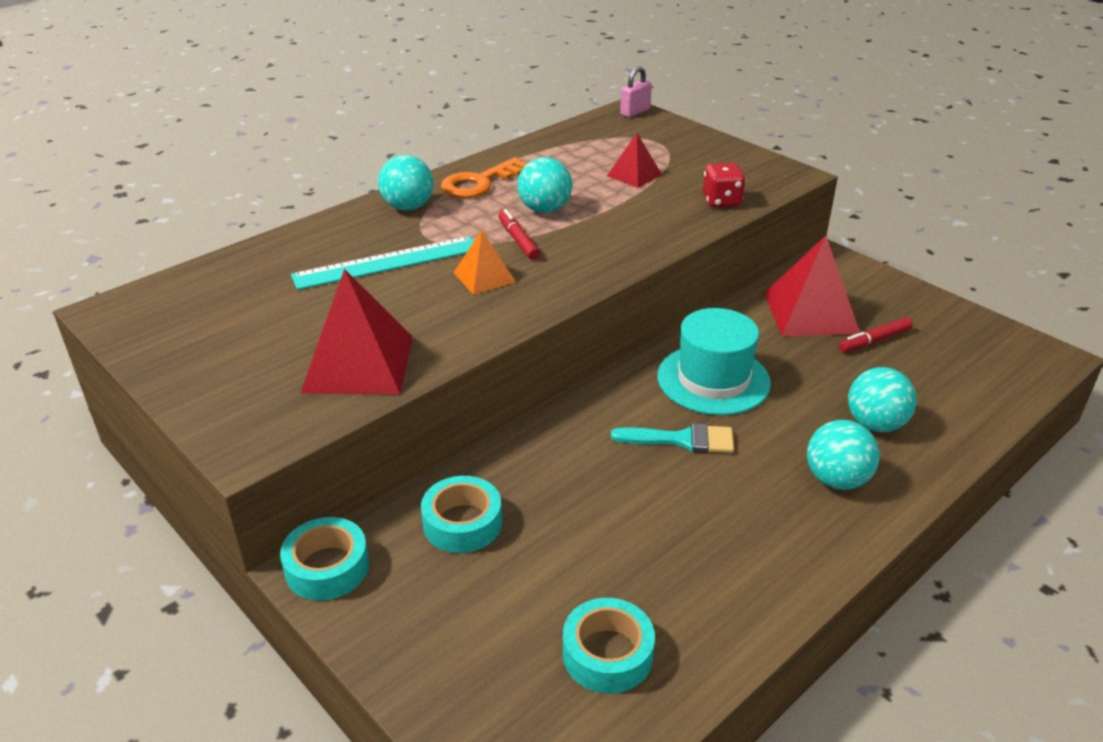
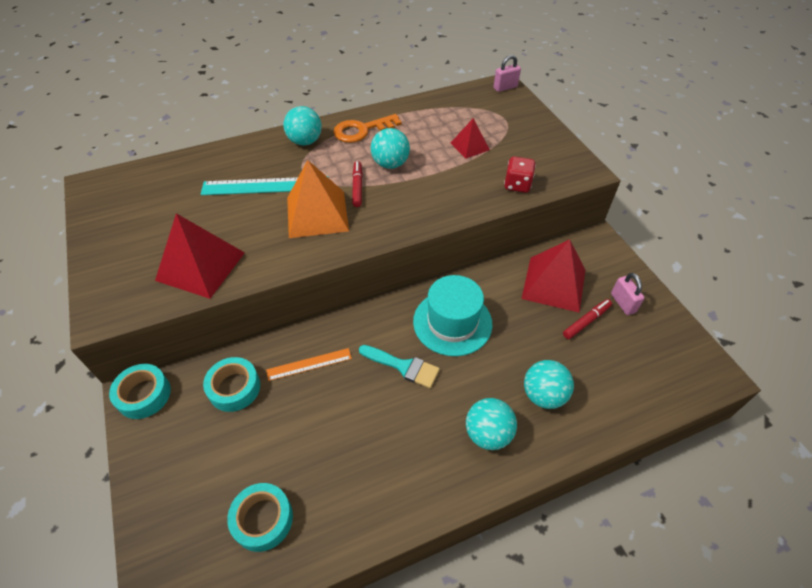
camera: 20 degrees right, 15 degrees up
orange pyramid [453,230,516,295] -> orange pyramid [287,160,349,238], size x1.81
red marker [839,317,913,352] -> red marker turned 150 degrees clockwise [563,299,612,339]
none -> orange ruler [266,348,352,381]
none -> pink padlock [611,273,645,315]

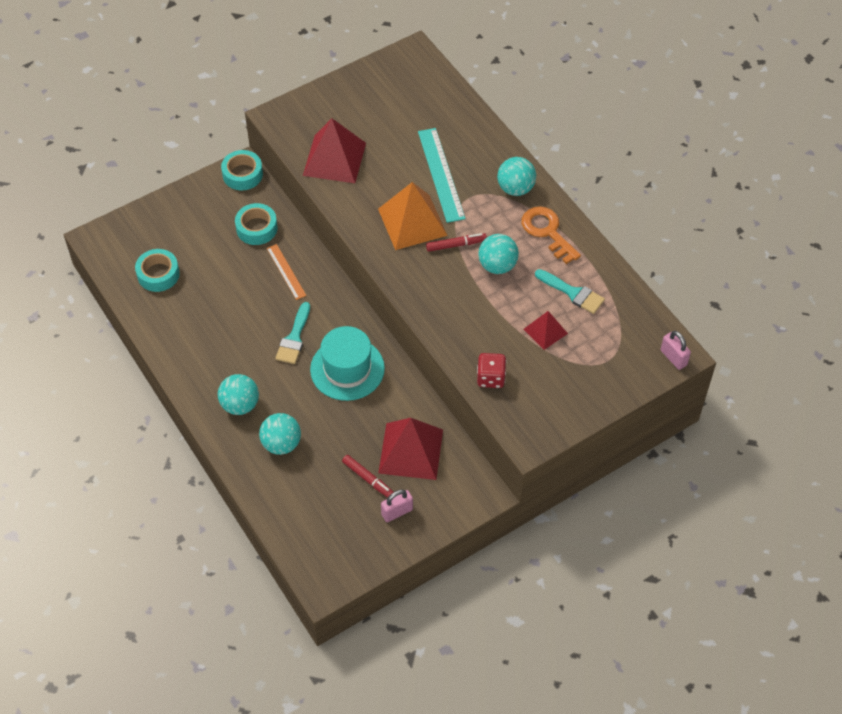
camera: 80 degrees right, 5 degrees up
none -> turquoise brush [535,269,605,314]

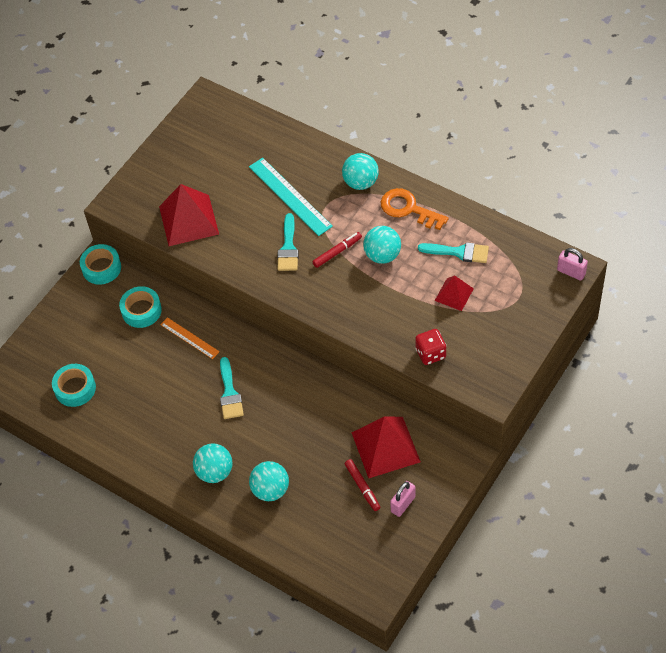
camera: 20 degrees left, 0 degrees up
turquoise hat [310,326,385,401] -> none
red marker [342,455,393,498] -> red marker turned 45 degrees clockwise [345,459,380,511]
orange pyramid [378,182,448,250] -> turquoise brush [277,213,299,271]

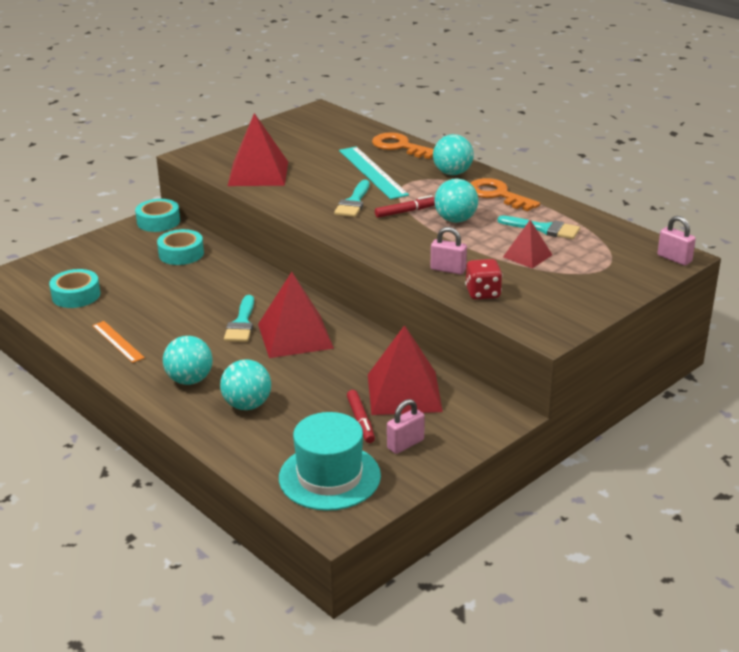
camera: 10 degrees right, 25 degrees down
orange ruler [160,317,220,359] -> orange ruler moved to [92,321,145,363]
none -> red pyramid [258,272,334,358]
none -> turquoise hat [279,412,381,511]
none -> orange key [372,132,434,159]
none -> pink padlock [431,227,467,275]

